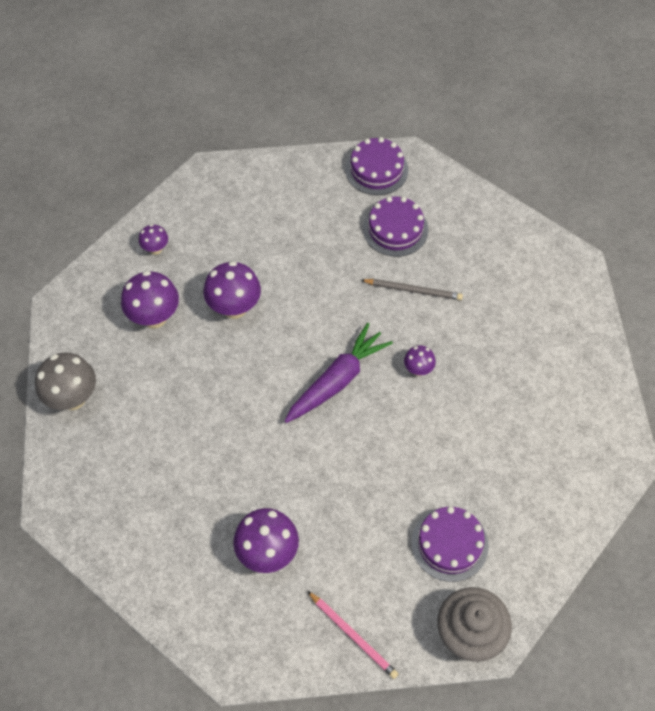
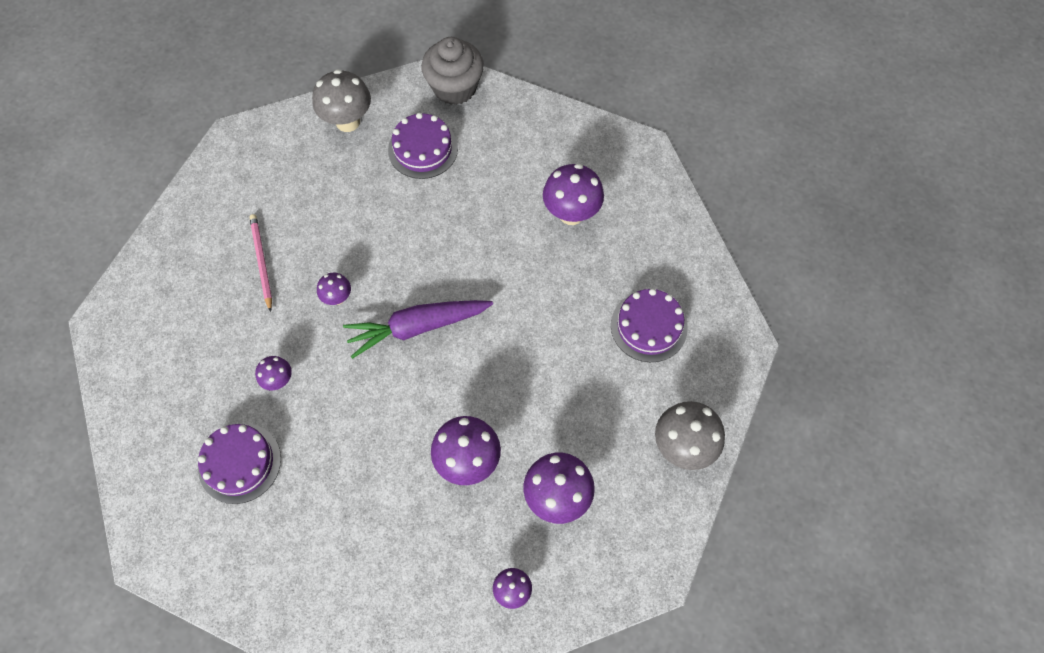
camera: 150 degrees left, 5 degrees up
pink pencil [307,591,398,679] -> pink pencil moved to [249,214,272,312]
purple cake [345,137,408,195] -> purple cake moved to [611,289,688,362]
grey pencil [361,279,463,300] -> purple mushroom [255,356,292,390]
none -> grey mushroom [312,69,371,132]

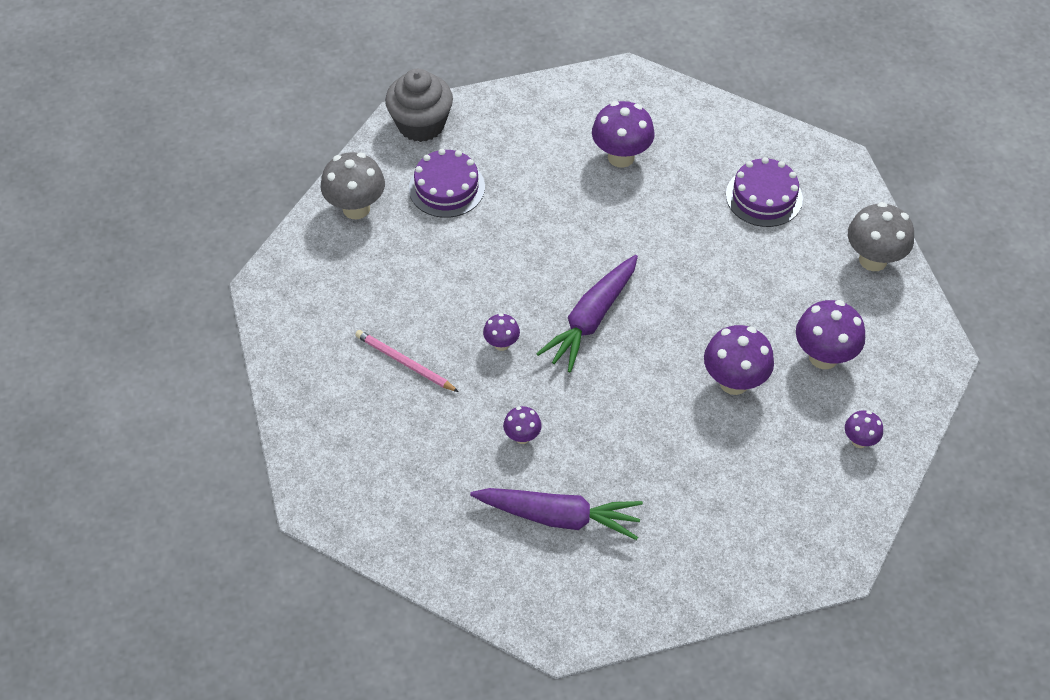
camera: 40 degrees left, 10 degrees down
purple cake [198,423,281,504] -> purple carrot [470,488,643,540]

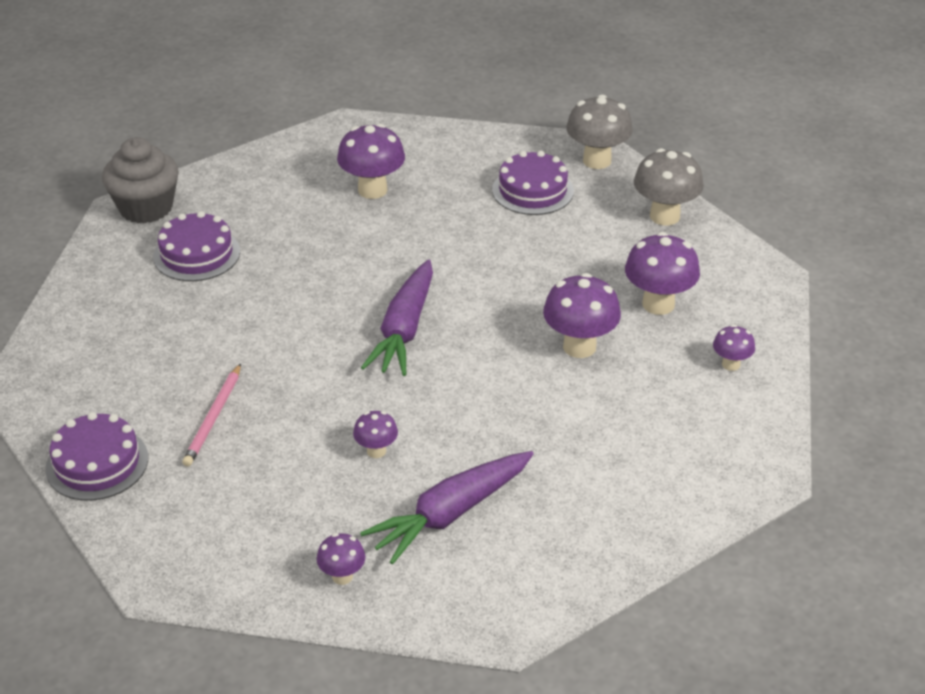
camera: 20 degrees left, 15 degrees down
grey mushroom [321,152,385,219] -> grey mushroom moved to [566,95,633,169]
pink pencil [355,330,459,392] -> pink pencil turned 90 degrees counterclockwise [182,364,241,466]
purple carrot [470,488,643,540] -> purple carrot turned 150 degrees clockwise [360,451,533,565]
purple mushroom [483,313,520,351] -> purple mushroom moved to [317,533,365,585]
none -> purple cake [45,412,148,501]

